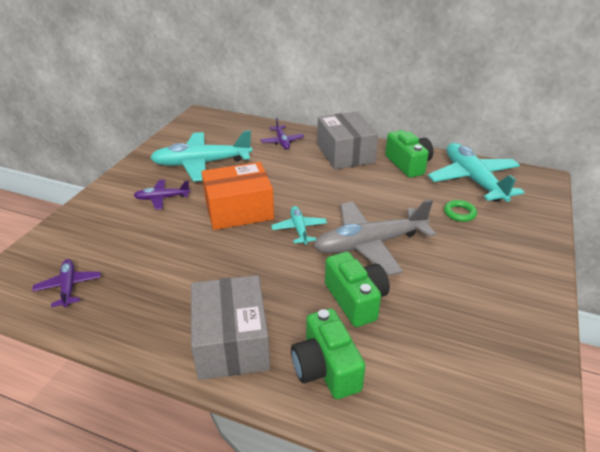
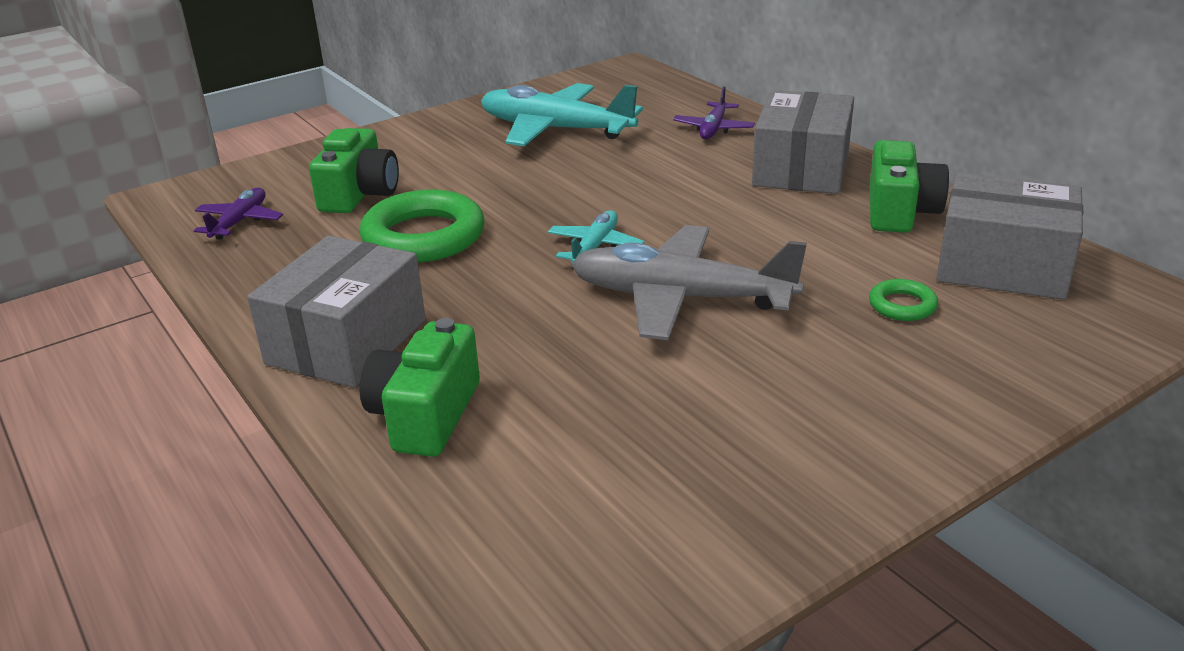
camera: 35 degrees right, 5 degrees down
purple plane [133,179,190,210] -> none
orange box [202,162,274,230] -> none
green camera [325,252,390,327] -> green camera moved to [309,128,399,213]
turquoise plane [428,143,524,202] -> grey box [936,172,1083,300]
none -> green ring [359,190,485,263]

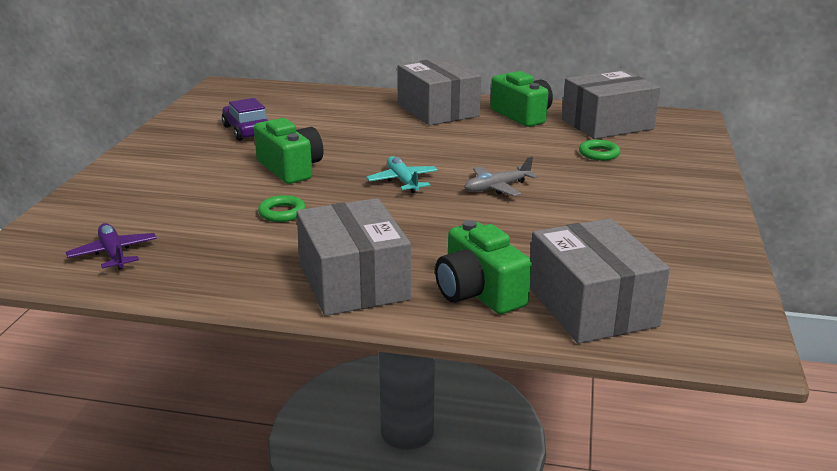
camera: 45 degrees left, 5 degrees down
green camera [309,128,399,213] -> green camera moved to [254,118,323,184]
green ring [359,190,485,263] -> green ring [258,195,306,222], size x0.47
turquoise plane [481,83,643,146] -> purple car [222,98,269,141]
grey plane [571,225,807,340] -> grey plane [464,156,538,197], size x0.50
purple plane [673,86,755,139] -> none
none -> grey box [530,218,670,344]

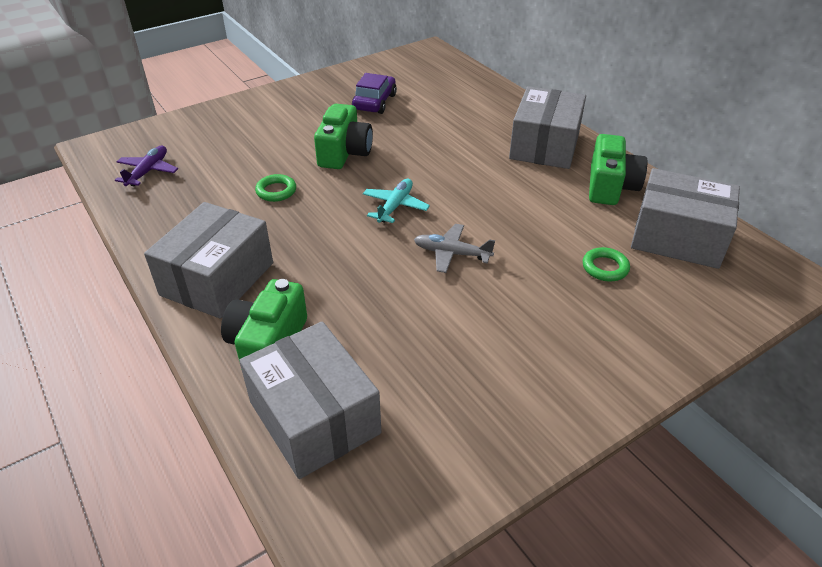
camera: 45 degrees right, 15 degrees up
grey box [530,218,670,344] -> grey box turned 60 degrees counterclockwise [239,322,381,479]

